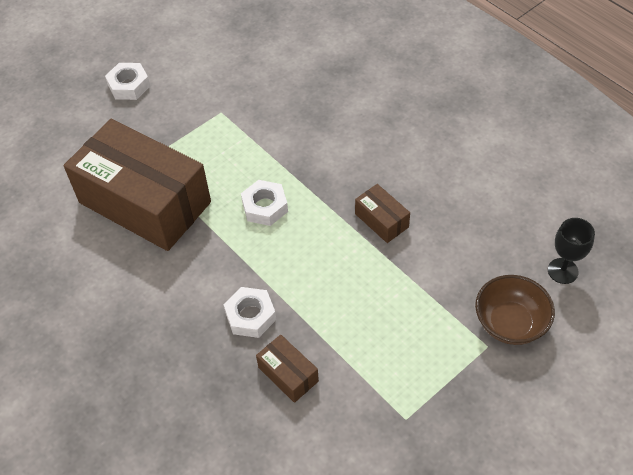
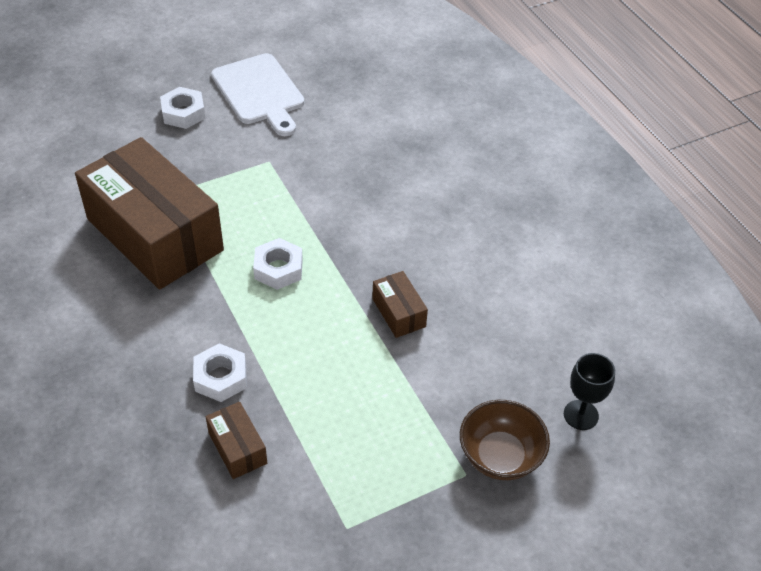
camera: 10 degrees right, 5 degrees down
none -> white cutting board [211,53,304,136]

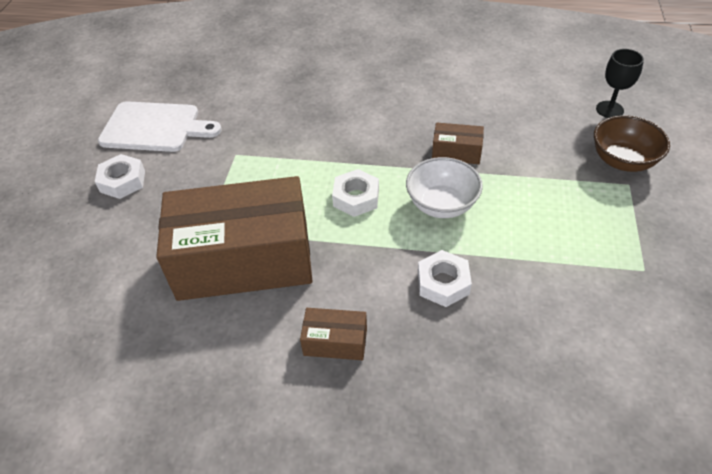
camera: 50 degrees left, 0 degrees up
brown box [206,402,267,479] -> brown box moved to [300,308,367,360]
none -> white bowl [406,157,483,218]

